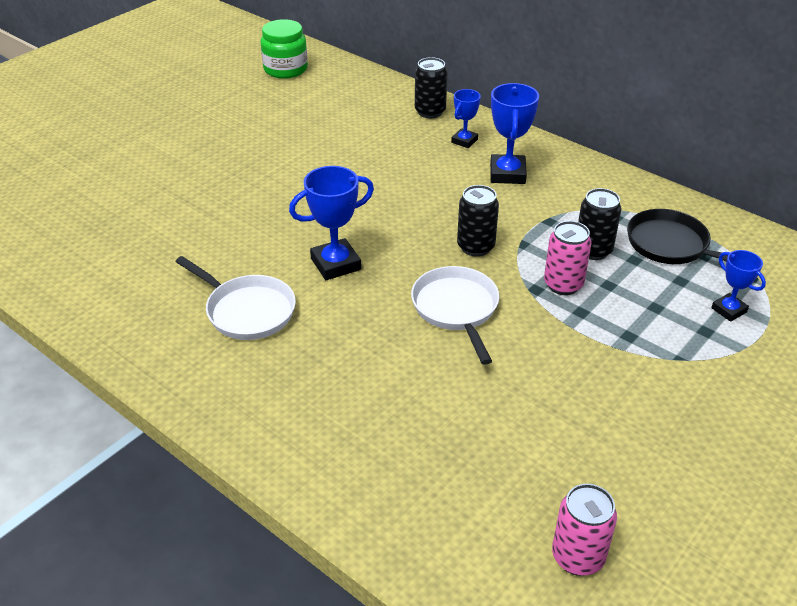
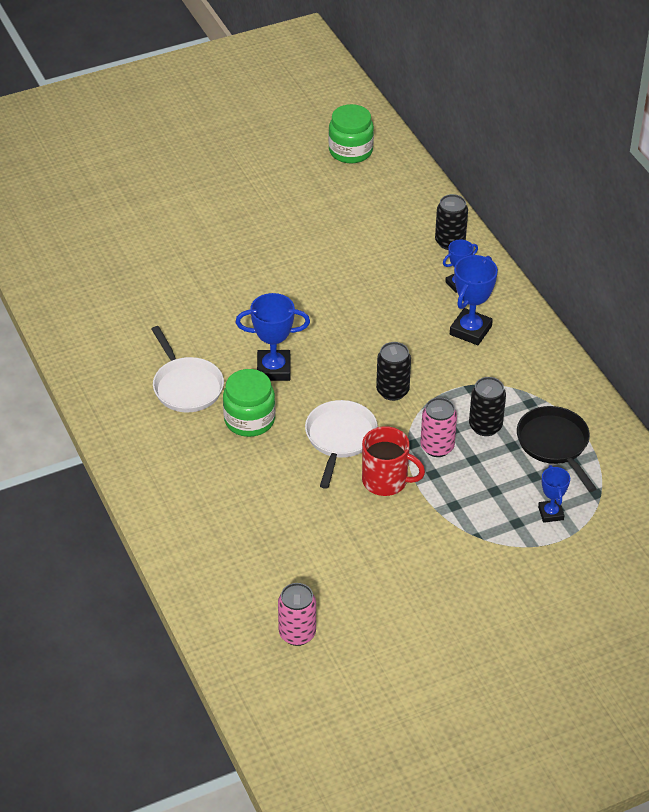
camera: 25 degrees right, 5 degrees up
none -> green jar [223,369,275,437]
none -> red mug [362,426,425,496]

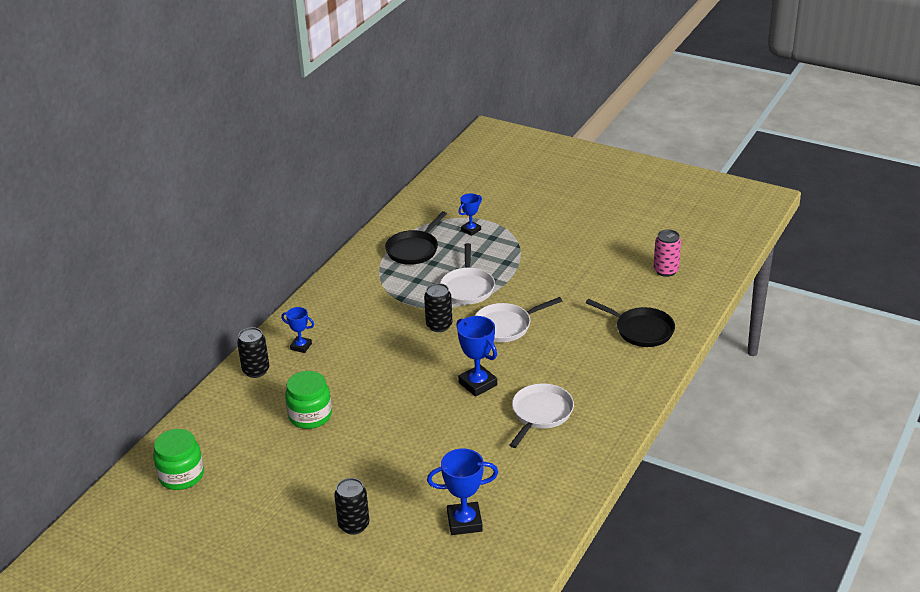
camera: 125 degrees left, 10 degrees down
green jar [223,369,275,437] -> green jar moved to [285,371,332,429]
red mug [362,426,425,496] -> none
pink can [420,397,457,457] -> white pan [440,243,495,304]
blue trophy [450,255,498,345] -> blue trophy moved to [427,448,498,535]
black can [469,377,506,436] -> black can moved to [334,478,369,535]
none -> black pan [586,299,675,347]

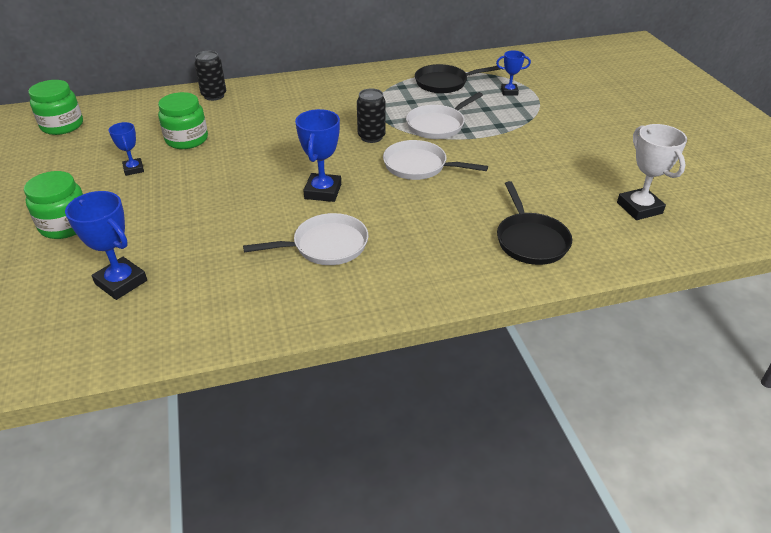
camera: 45 degrees right, 5 degrees up
blue trophy [281,307,314,353] -> blue trophy moved to [109,122,144,176]
black can [334,478,369,535] -> green jar [24,171,83,239]
pink can [654,229,681,277] -> white trophy [617,124,687,220]

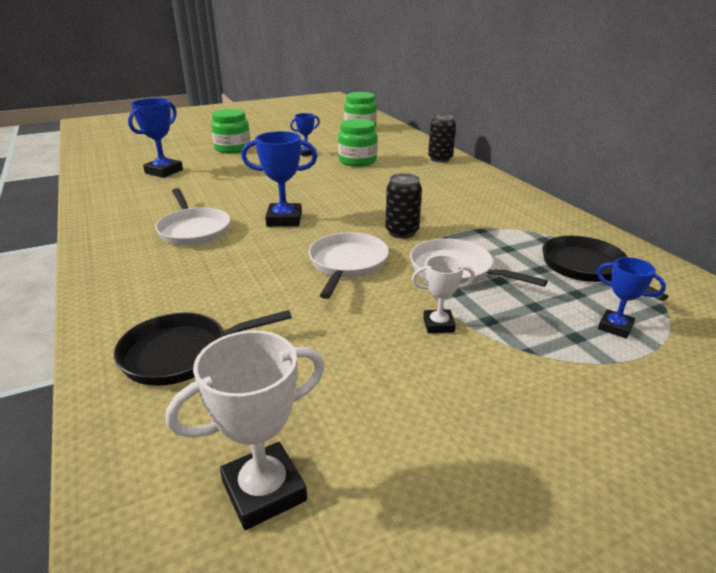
camera: 80 degrees right, 10 degrees down
blue trophy [496,50,531,96] -> blue trophy turned 45 degrees counterclockwise [597,257,666,339]
none -> white trophy [412,255,475,333]

